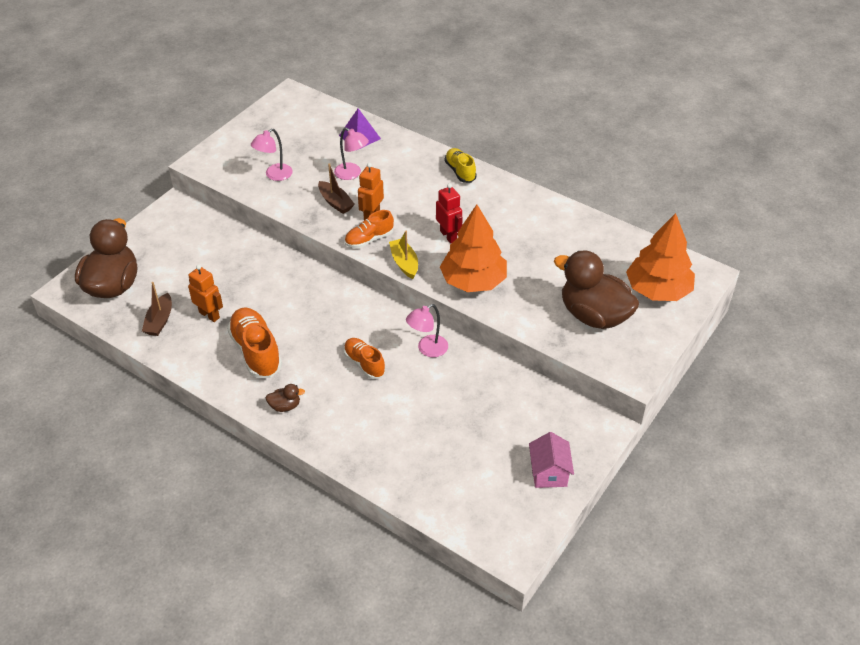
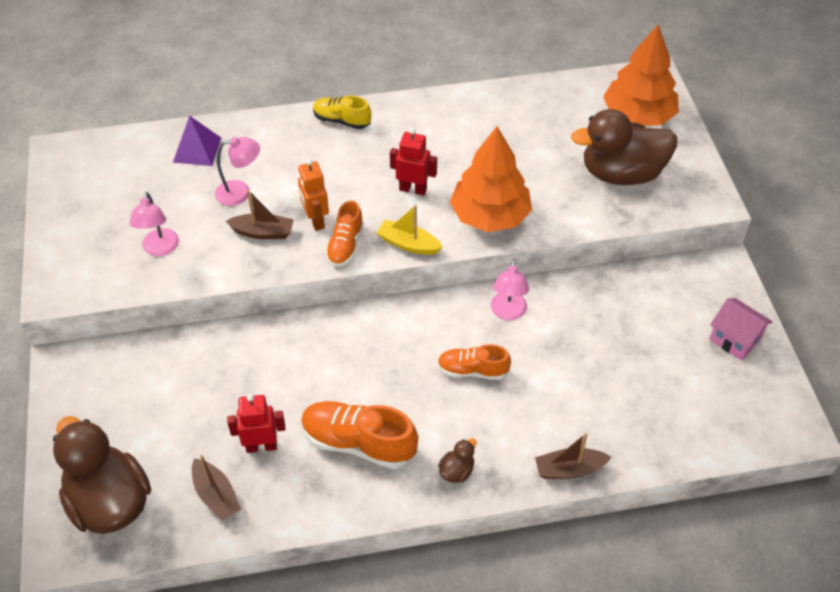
camera: 45 degrees left, 5 degrees up
orange robot [188,264,223,322] -> red robot [227,394,285,453]
none -> brown boat [535,433,611,479]

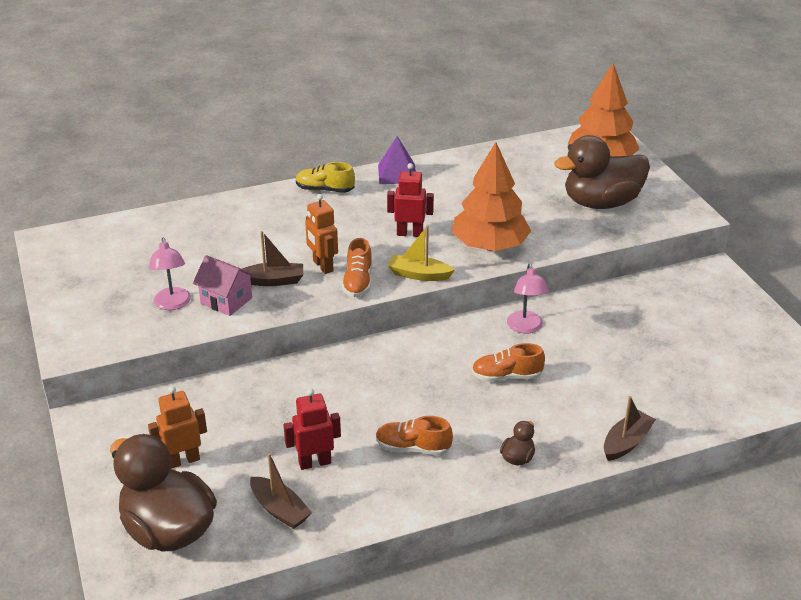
camera: 10 degrees left, 15 degrees down
purple pyramid [173,115,221,166] -> purple pyramid moved to [378,136,416,184]
pink lamp [215,137,260,206] -> none
orange shoe [301,401,418,469] -> orange shoe [376,416,453,455], size x0.62
brown boat [535,433,611,479] -> brown boat turned 150 degrees clockwise [604,396,656,461]
pink house [709,298,773,361] -> pink house moved to [193,255,255,316]
none -> orange robot [148,386,207,469]

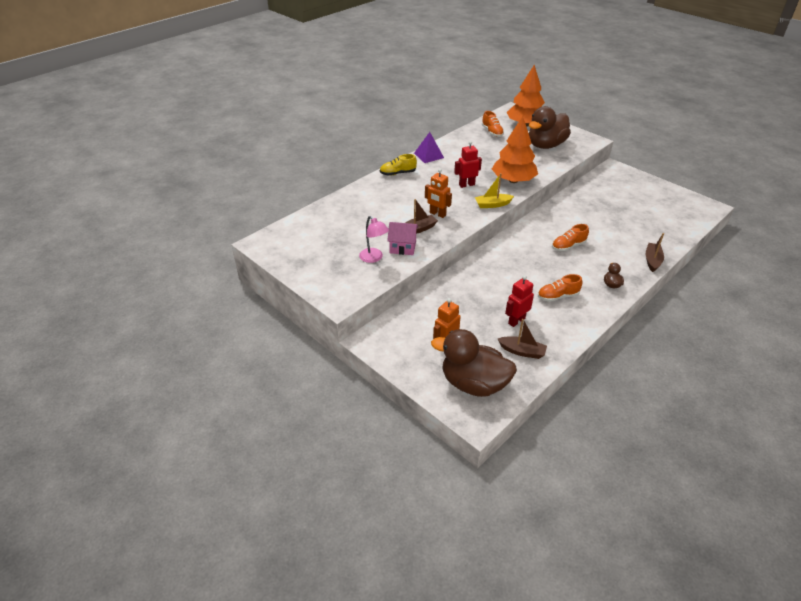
camera: 25 degrees left, 5 degrees up
orange shoe [342,238,372,297] -> orange shoe moved to [482,111,504,137]
pink lamp [507,264,549,334] -> none

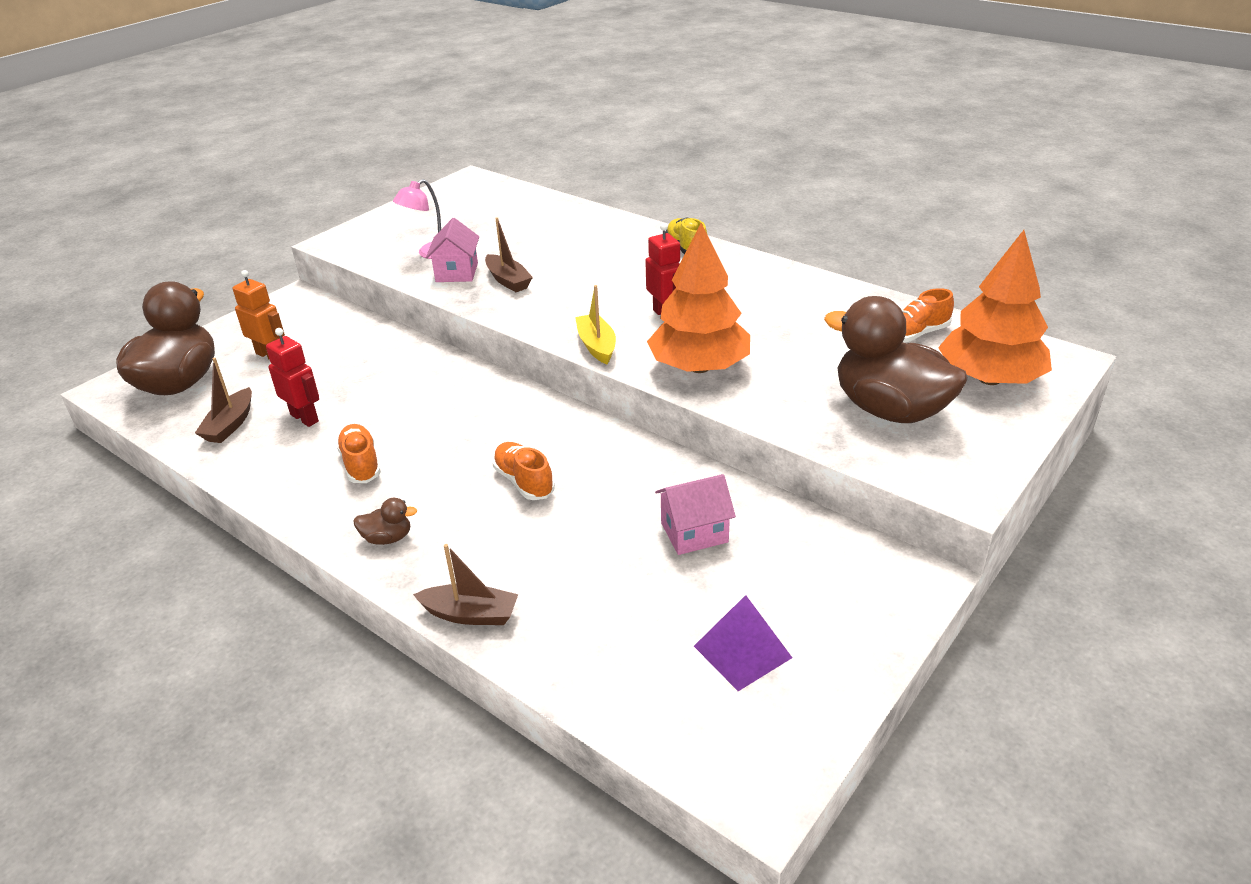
camera: 85 degrees right, 5 degrees down
purple pyramid [414,132,444,163] -> purple pyramid moved to [694,595,792,691]
orange robot [425,169,452,218] -> none
none -> pink house [655,474,736,555]

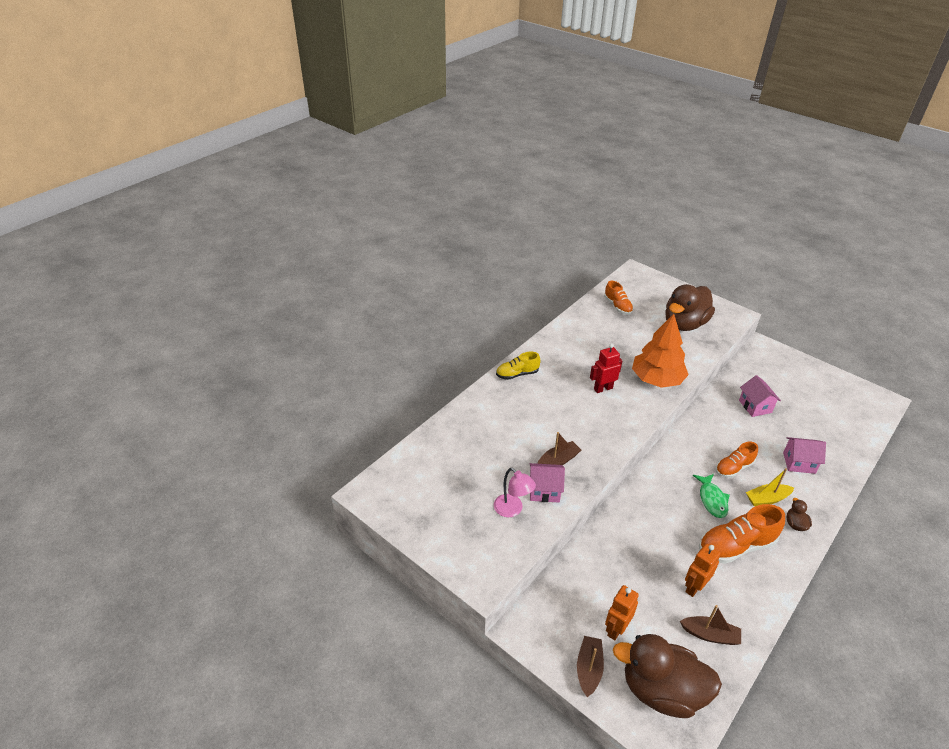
camera: 90 degrees left, 5 degrees up
red robot [266,328,319,427] -> orange robot [685,544,721,597]
orange shoe [336,424,381,483] -> orange shoe [699,504,785,564], size x1.62
brown boat [413,544,518,625] -> brown boat moved to [577,636,604,697]
yellow boat [575,285,616,365] -> yellow boat moved to [746,468,794,506]
purple pyramid [694,595,792,691] -> none
orange tree [938,230,1052,385] -> none
none -> green fish [693,474,730,518]
none -> pink house [783,437,826,474]

